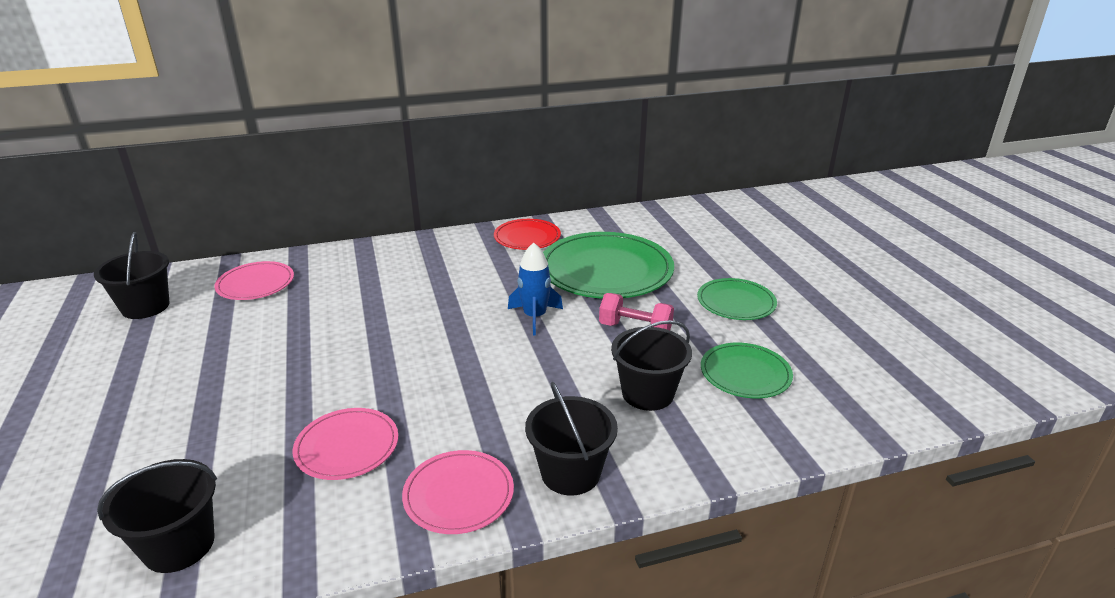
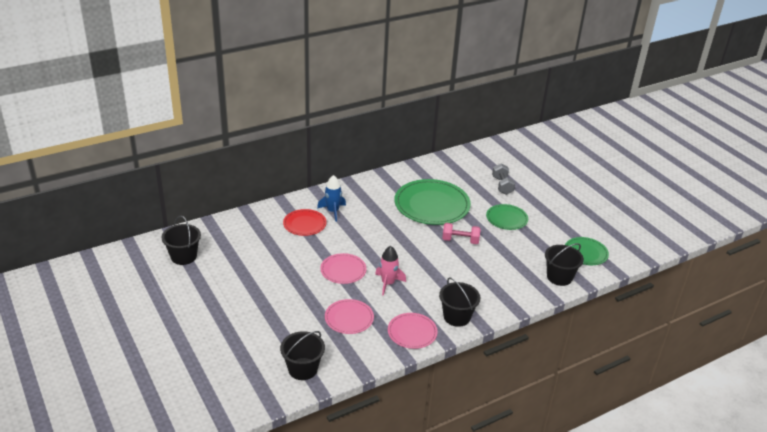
camera: 15 degrees left, 5 degrees up
pink plate [214,261,294,300] -> pink plate moved to [320,253,367,284]
red plate [494,219,561,250] -> red plate moved to [283,209,326,236]
blue rocket [508,242,563,335] -> blue rocket moved to [317,175,346,222]
black bucket [611,320,692,411] -> black bucket moved to [545,243,584,286]
green plate [701,343,793,398] -> green plate moved to [565,237,609,265]
none -> pink rocket [375,246,406,296]
none -> grey dumbbell [492,164,515,195]

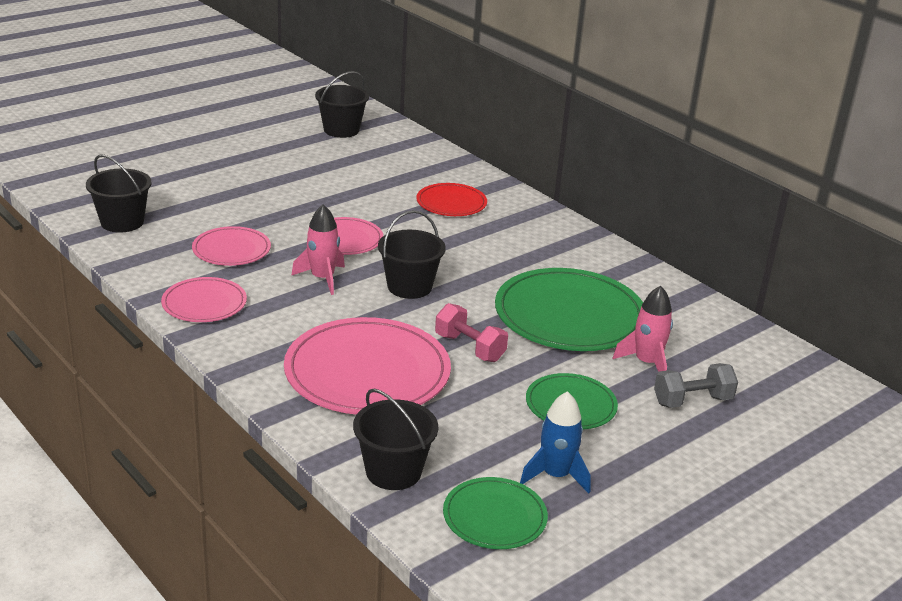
camera: 80 degrees right, 5 degrees down
blue rocket [317,175,346,222] -> blue rocket moved to [520,391,591,494]
black bucket [439,277,480,327] -> black bucket moved to [378,210,446,299]
pink dumbbell [442,223,481,244] -> pink dumbbell turned 45 degrees counterclockwise [435,303,508,362]
none -> pink plate [284,317,451,415]
none -> pink rocket [613,286,673,372]

